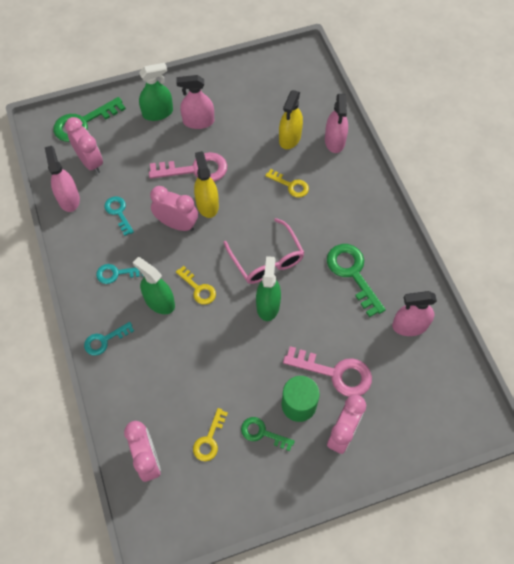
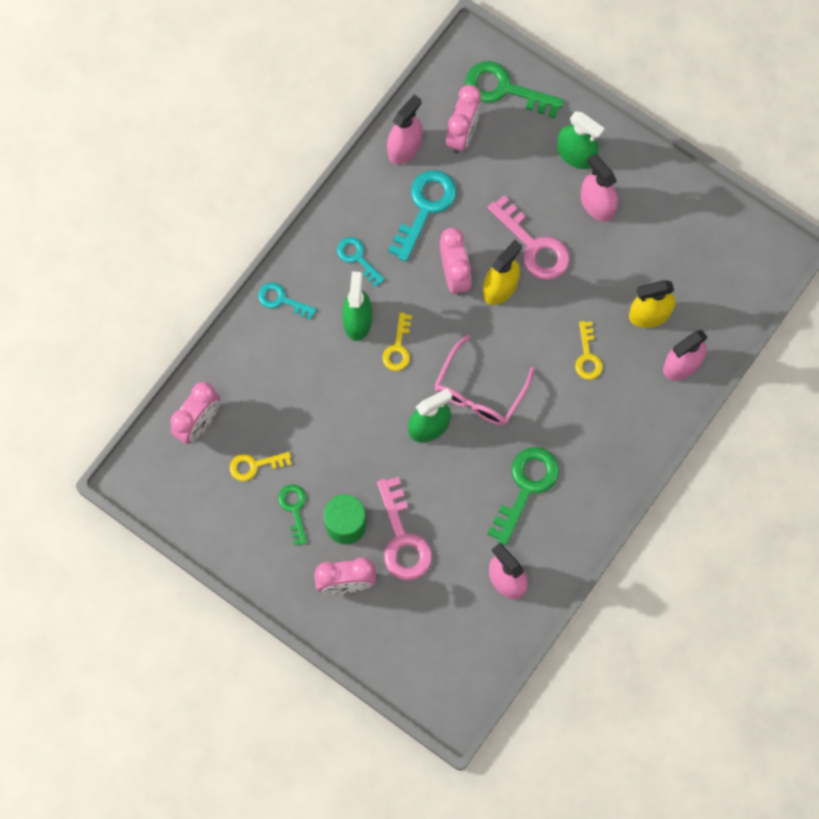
camera: 55 degrees right, 10 degrees up
turquoise key [104,196,134,236] -> turquoise key [388,170,457,261], size x1.70

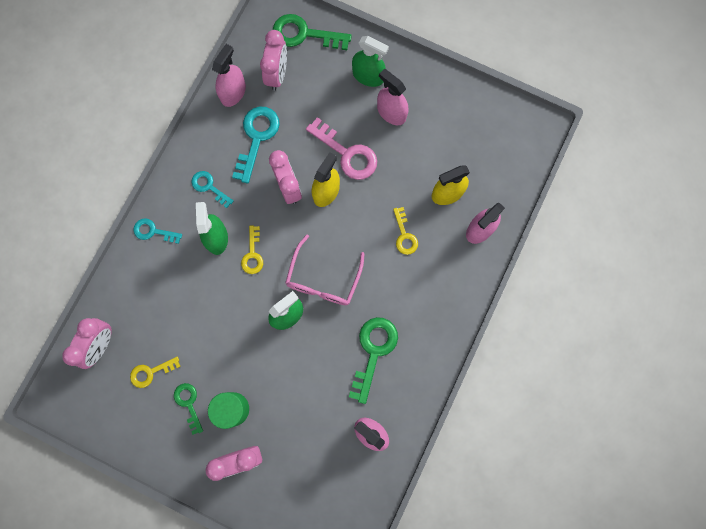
camera: 10 degrees left, 5 degrees up
pink key [377,477,432,580] -> none

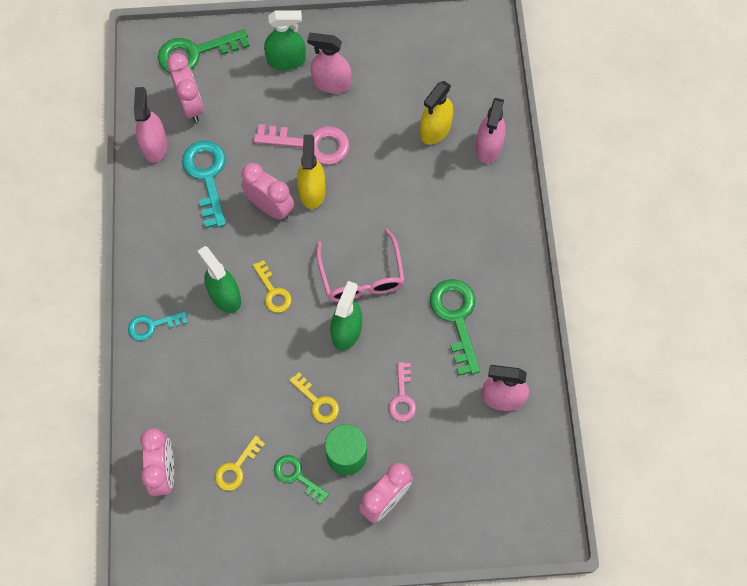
camera: 30 degrees left, 10 degrees down
turquoise key [191,171,234,208] -> none
yellow key [393,207,418,255] -> yellow key moved to [289,372,339,423]
none -> pink key [389,362,416,422]

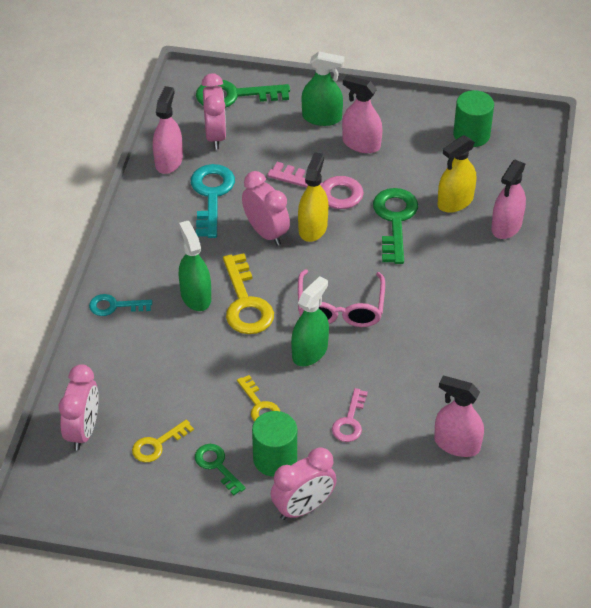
camera: 15 degrees right, 20 degrees down
yellow key [253,260,292,313] -> yellow key [223,253,274,334], size x1.70
green key [430,279,480,375] -> green key moved to [373,188,418,264]
none -> green cylinder [453,90,494,147]

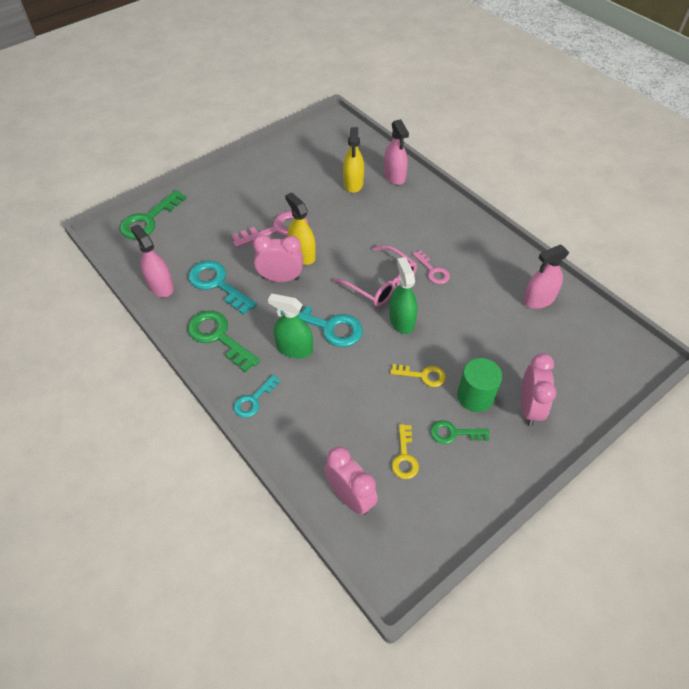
camera: 50 degrees left, 5 degrees up
pink clock [201,73,226,149] -> none
yellow key [223,253,274,334] -> turquoise key [280,304,363,347]
green spray bottle [302,51,344,126] -> none
pink key [332,388,368,442] -> pink key moved to [413,250,450,284]
pink spray bottle [342,75,382,153] -> none
green key [373,188,418,264] -> green key moved to [188,311,260,372]
green cylinder [453,90,494,147] -> none

